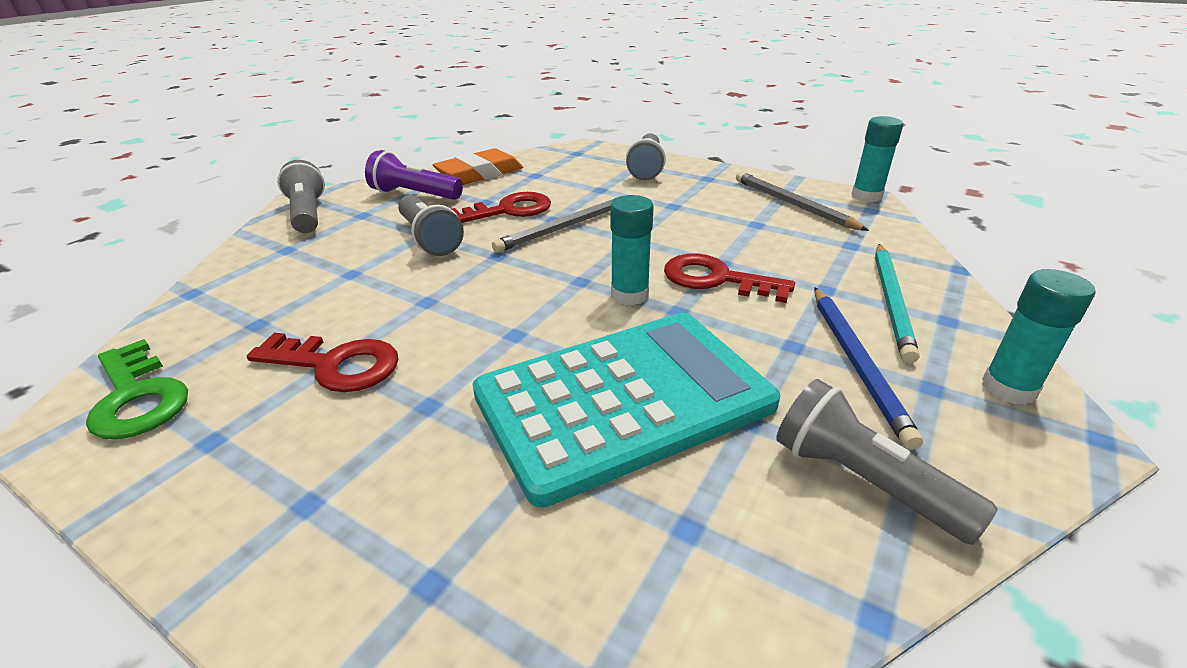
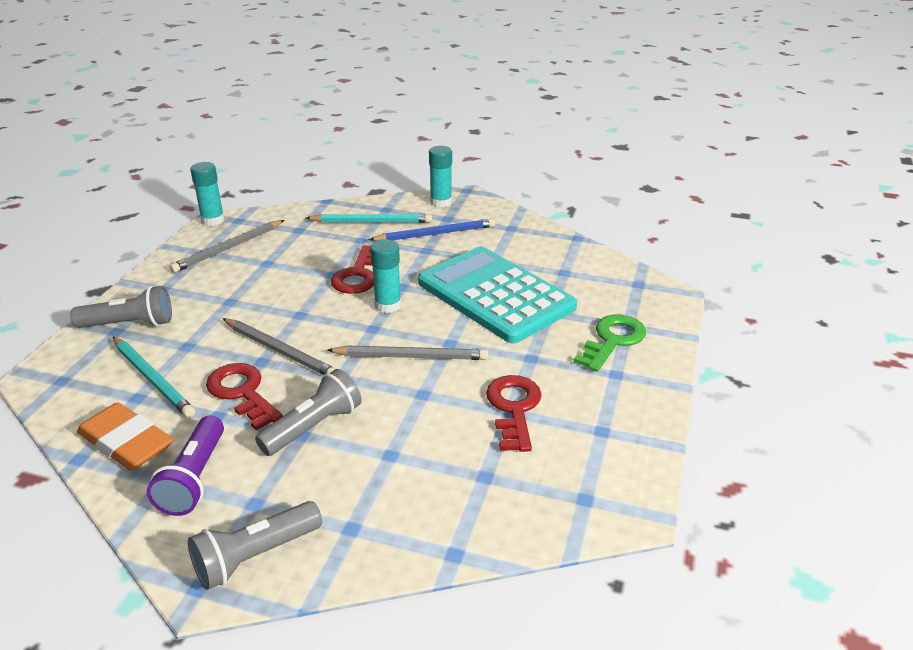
camera: 105 degrees left, 0 degrees up
green key [86,339,188,439] -> green key moved to [574,315,646,372]
grey flashlight [776,379,998,545] -> none
none -> turquoise pencil [113,337,195,418]
none -> grey pencil [327,345,488,360]

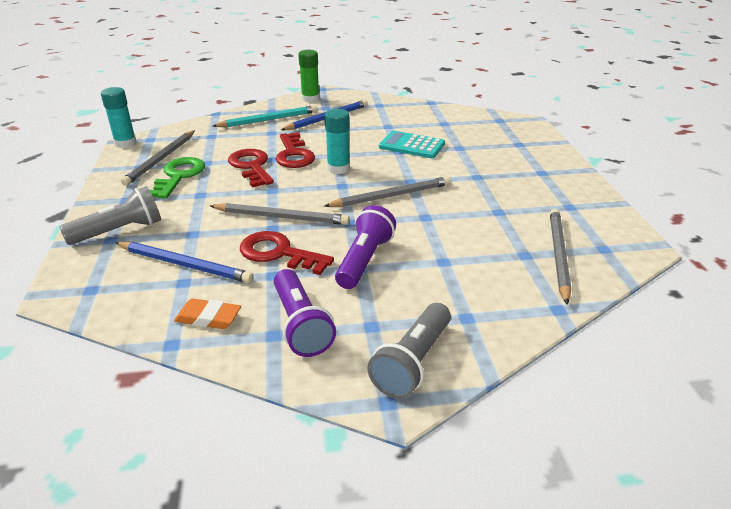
camera: 25 degrees left, 0 degrees up
orange eraser [77,402,174,471] -> orange eraser [174,299,241,329], size x0.59
turquoise pencil [113,337,195,418] -> blue pencil [115,242,254,283]
grey flashlight [255,369,362,456] -> purple flashlight [335,205,396,289]
turquoise calculator [418,246,577,344] -> turquoise calculator [379,131,445,158], size x0.51
turquoise glue stick [429,146,452,208] -> green glue stick [298,50,320,102]
red key [486,375,542,452] -> red key moved to [228,149,274,187]
green key [574,315,646,372] -> green key moved to [150,157,205,199]
none -> grey pencil [550,209,571,305]

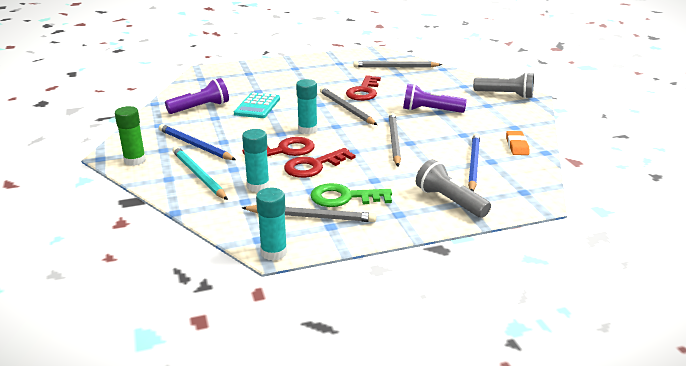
camera: 100 degrees left, 5 degrees down
red key [240,231,334,275] -> red key moved to [346,75,381,101]
purple flashlight [274,269,336,357] -> purple flashlight moved to [165,78,229,114]
none -> turquoise glue stick [242,129,270,192]

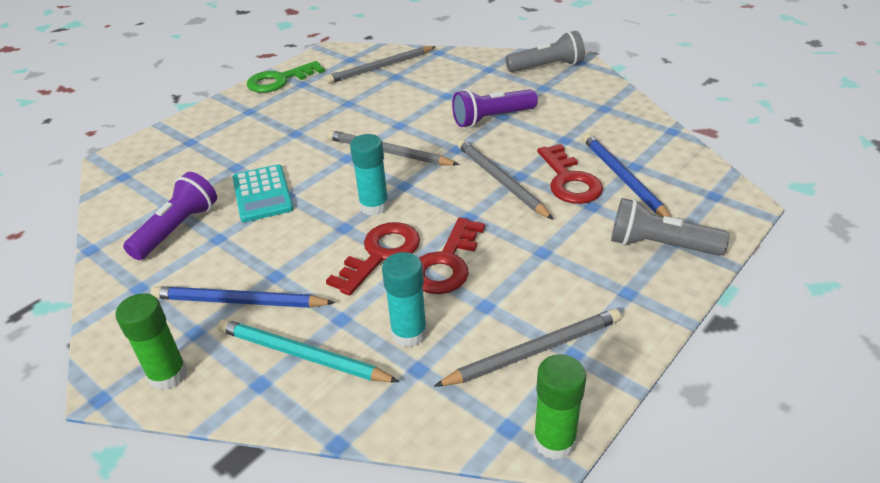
camera: 30 degrees left, 10 degrees up
turquoise glue stick [256,188,287,261] -> green glue stick [533,354,586,460]
green key [310,183,392,207] -> green key moved to [247,61,325,93]
red key [346,75,381,101] -> red key moved to [537,144,603,204]
orange eraser [506,131,529,155] -> none

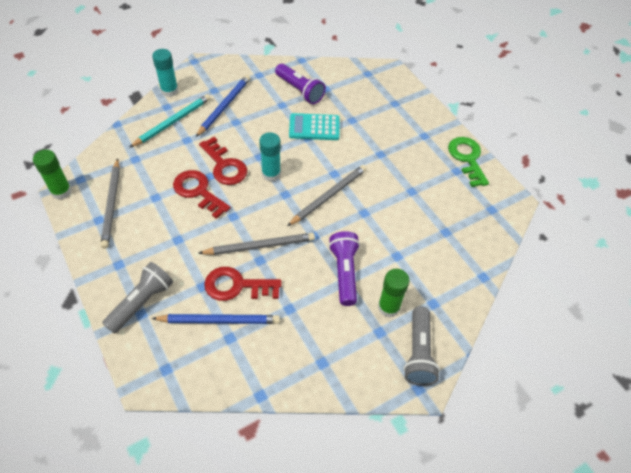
camera: 105 degrees right, 15 degrees up
green glue stick [115,293,188,390] -> green glue stick moved to [378,269,410,318]
grey pencil [326,46,436,84] -> none
turquoise glue stick [382,252,427,347] -> turquoise glue stick moved to [152,49,179,97]

